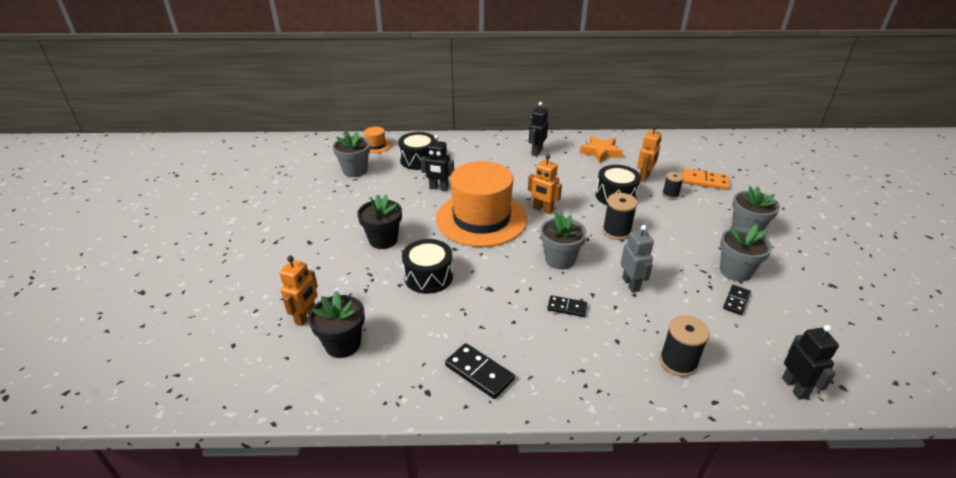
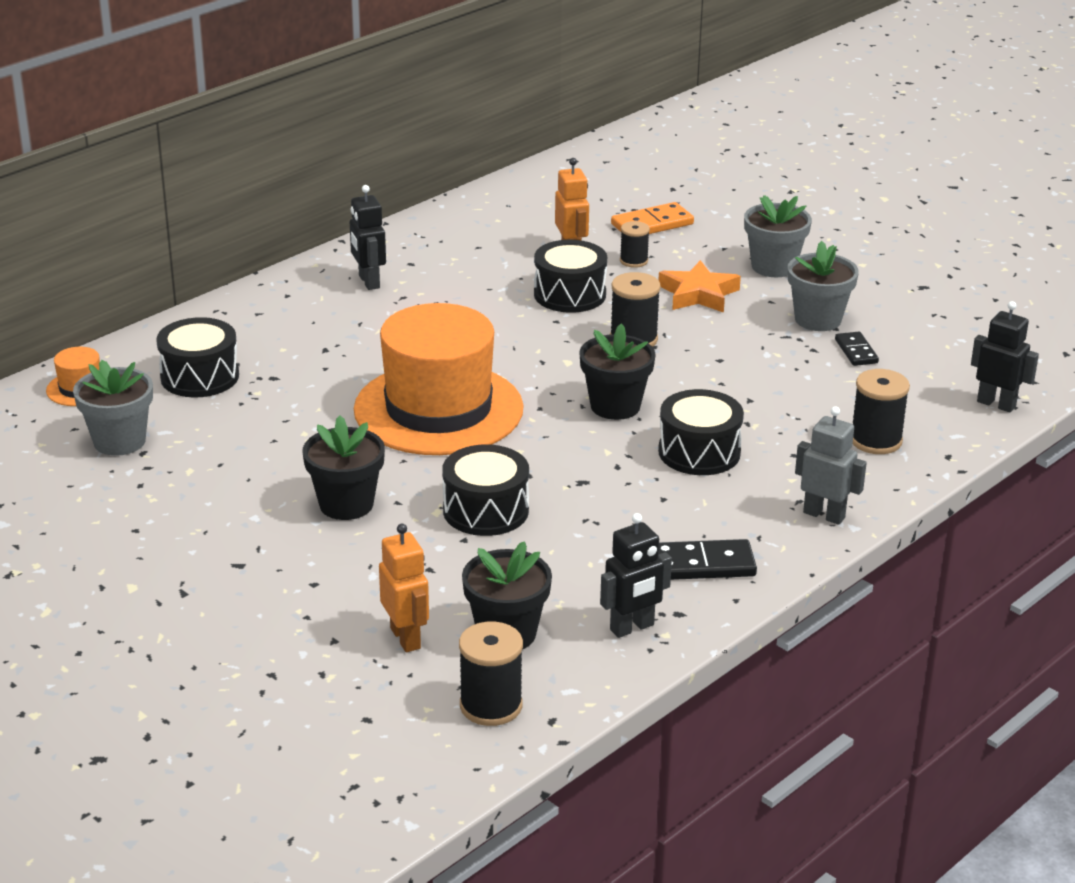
camera: 45 degrees left, 5 degrees down
black robot [421,135,454,191] -> black robot moved to [600,513,672,638]
orange robot [528,155,562,214] -> none
grey flower pot [540,213,587,270] -> black flower pot [579,323,656,420]
black domino [547,295,587,317] -> black drum [658,389,744,475]
orange star [580,136,623,163] -> orange star moved to [659,260,741,313]
grey robot [621,225,654,293] -> grey robot moved to [795,406,867,525]
none -> black spool [459,622,523,726]

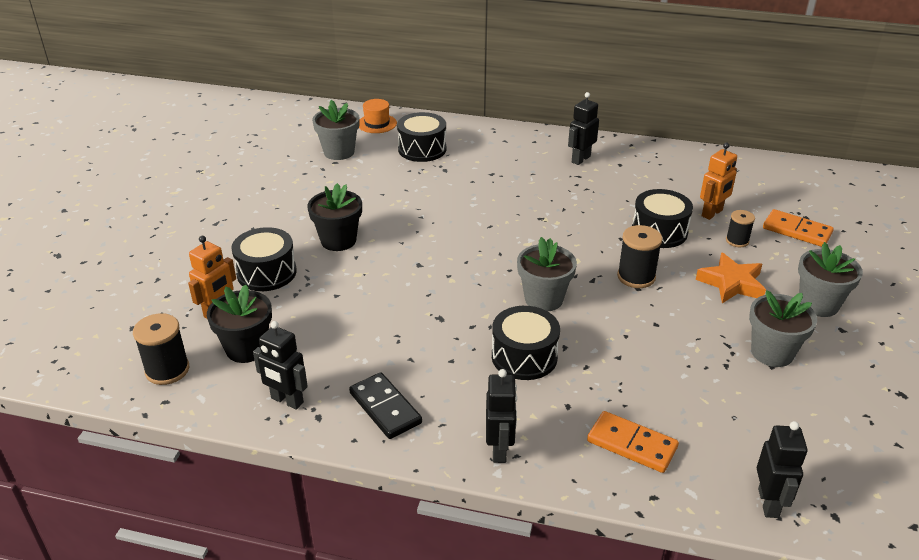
camera: 60 degrees right, 5 degrees up
orange hat [354,303,524,455] -> none
black drum [442,444,529,536] -> black drum moved to [232,227,297,291]
black flower pot [579,323,656,420] -> grey flower pot [517,237,577,311]
grey robot [795,406,867,525] -> black robot [486,369,517,463]
black domino [835,332,879,366] -> none
black spool [853,369,910,454] -> orange domino [587,411,679,473]

